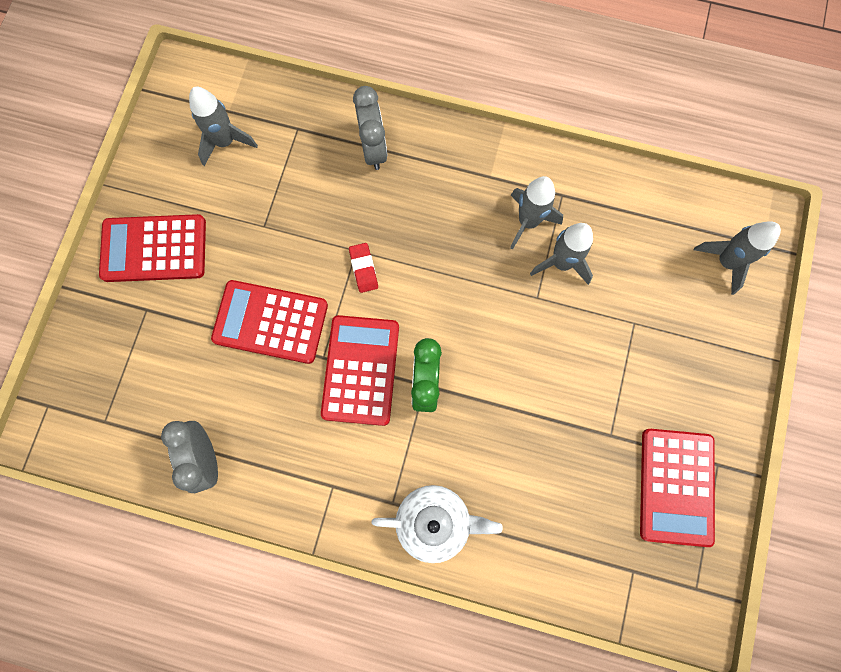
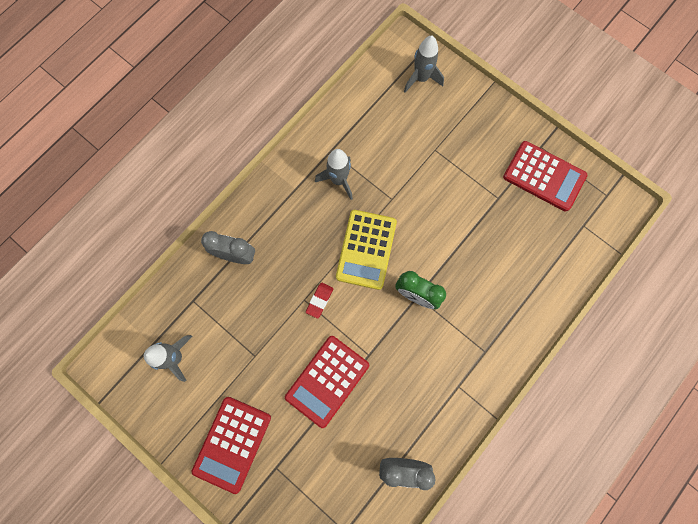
camera: 65 degrees left, 0 degrees up
red calculator [321,315,399,426] -> none
red eraser [349,243,378,293] -> red eraser turned 75 degrees counterclockwise [306,283,334,319]
white teapot [372,485,503,563] -> none
grey rocket [530,223,593,285] -> none
none -> yellow calculator [336,210,397,290]

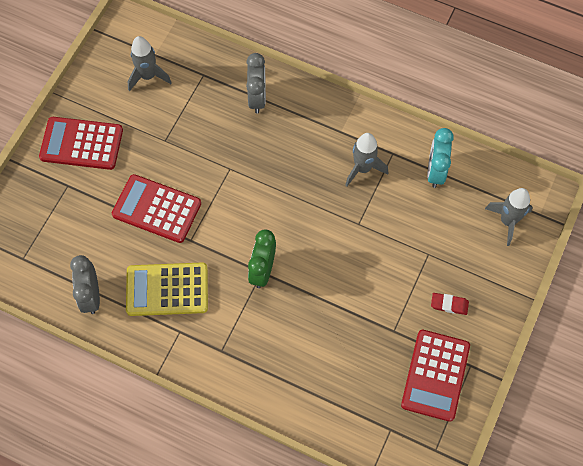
camera: 75 degrees right, 10 degrees down
red eraser [306,283,334,319] -> red eraser moved to [431,293,469,315]
yellow calculator [336,210,397,290] -> yellow calculator moved to [126,262,208,316]
none -> turquoise clock [427,128,454,188]

